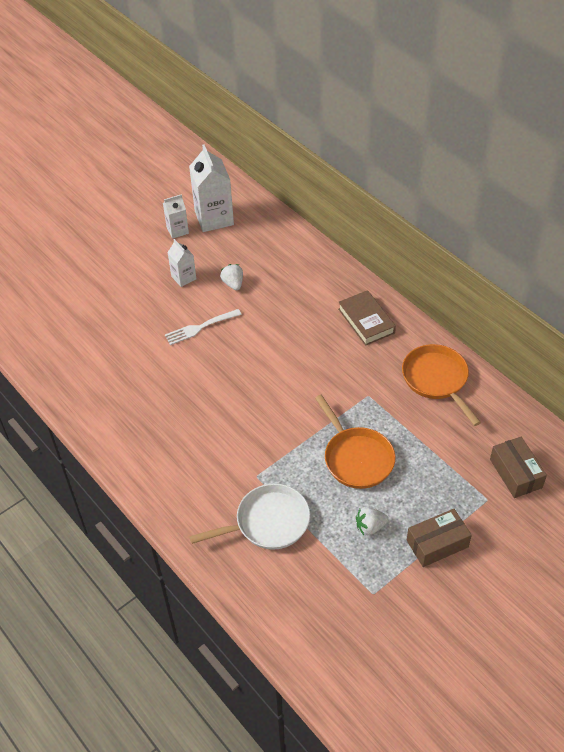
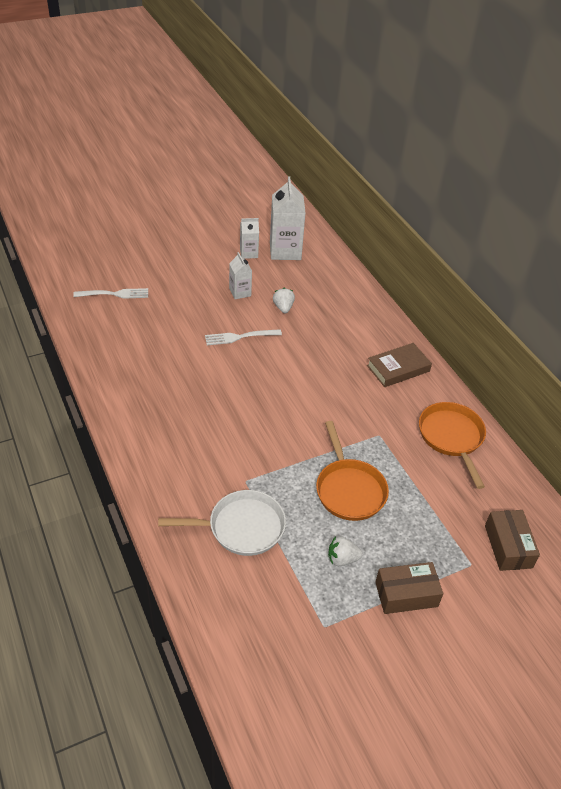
camera: 10 degrees right, 5 degrees down
brown book [338,290,396,346] -> brown book turned 75 degrees clockwise [367,343,432,387]
none -> white fork [73,288,148,299]

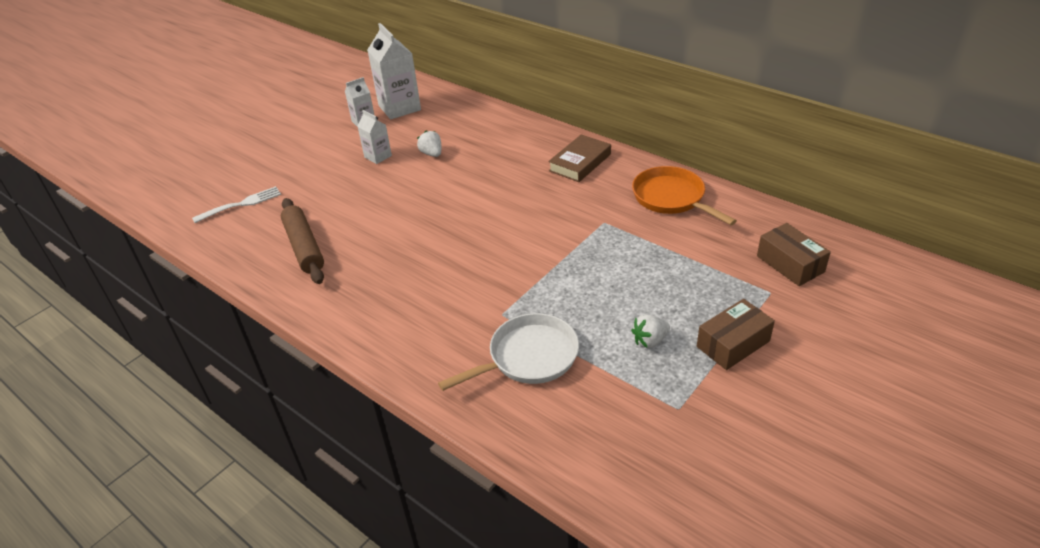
camera: 20 degrees left, 5 degrees down
white fork [205,329,282,345] -> none
orange pan [316,421,389,521] -> none
none -> brown rolling pin [281,198,324,284]

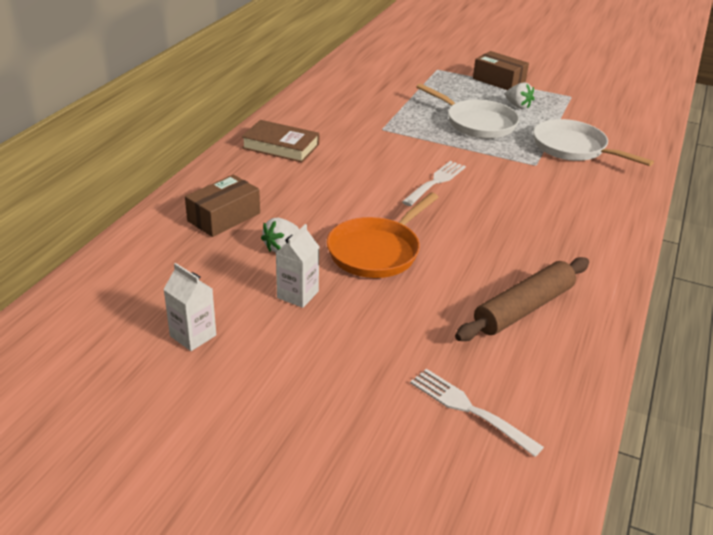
camera: 110 degrees left, 5 degrees down
white carton [367,23,421,119] -> none
orange pan [632,166,737,225] -> orange pan moved to [327,193,439,278]
brown box [757,223,831,286] -> brown box moved to [185,174,260,237]
none -> white fork [402,161,466,206]
none -> white pan [416,83,519,138]

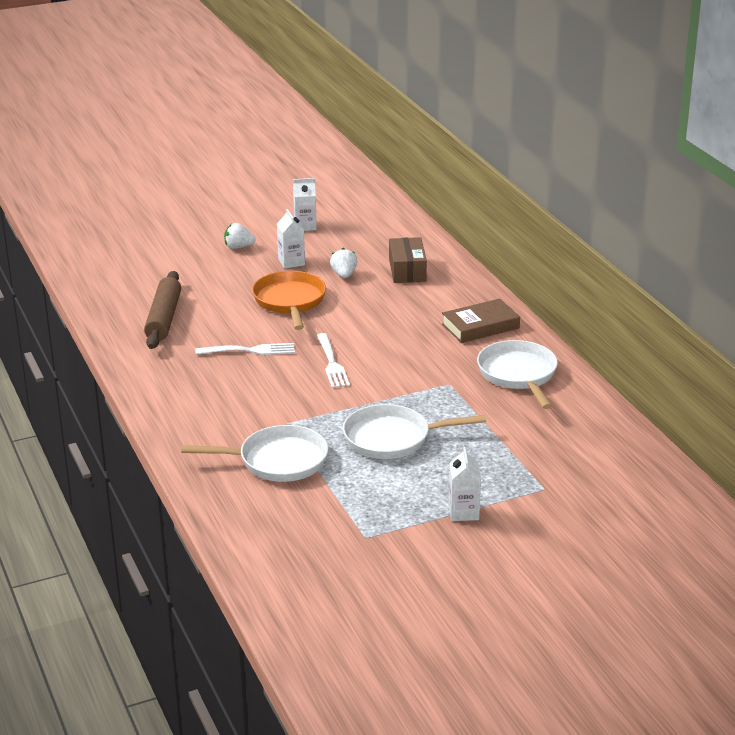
camera: 135 degrees right, 5 degrees down
white fork [410,369,544,457] -> white fork moved to [196,343,295,355]
brown box [473,51,529,90] -> white carton [448,447,481,521]
white strawberry [505,82,534,109] -> white strawberry moved to [224,223,255,249]
none -> white pan [477,340,558,409]

